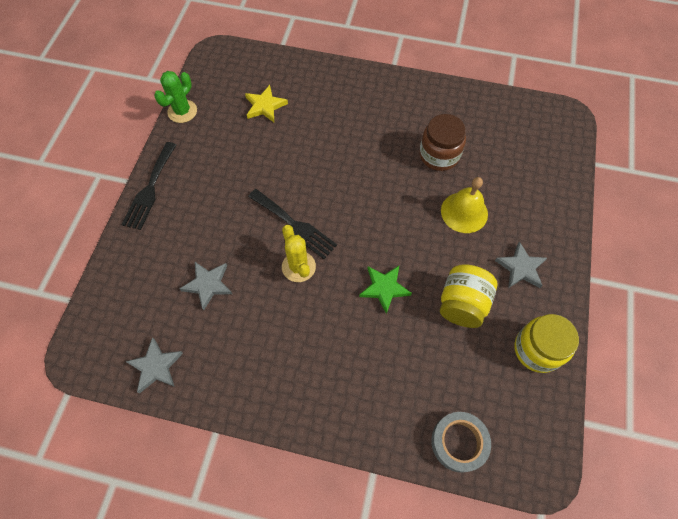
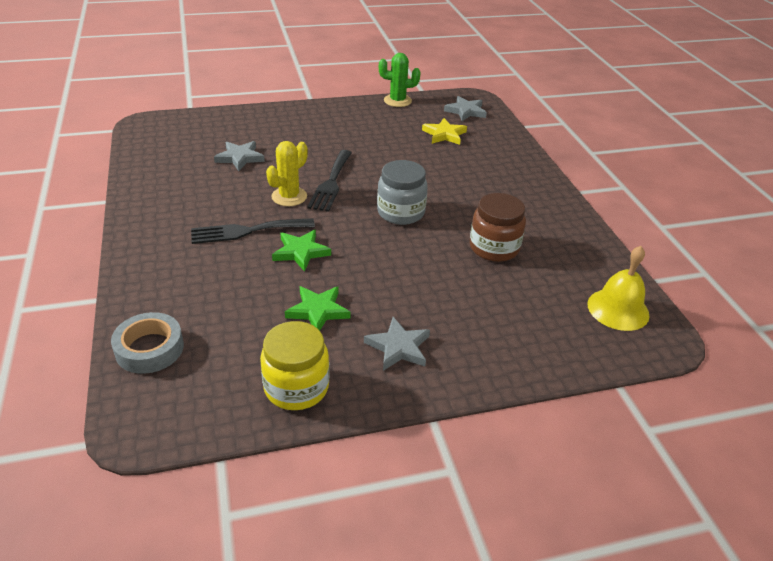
camera: 60 degrees right, 25 degrees down
black fork [122,142,176,230] -> black fork moved to [191,218,315,244]
grey star [125,337,183,393] -> grey star moved to [444,96,487,121]
yellow jar [440,264,497,328] -> green star [285,286,350,331]
yellow bell [441,177,488,233] -> yellow bell moved to [587,246,650,331]
none -> grey jar [377,160,428,225]

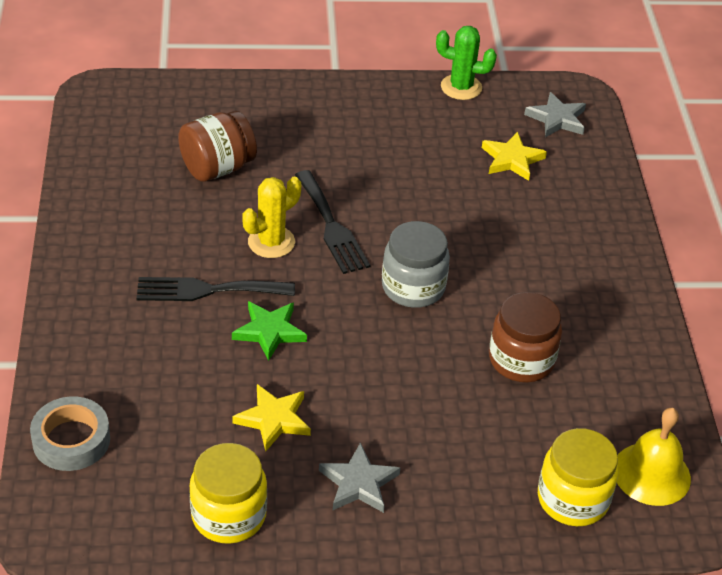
camera: 10 degrees right, 5 degrees up
grey star [214,141,265,171] -> brown jar [178,111,257,182]
green star [285,286,350,331] -> yellow star [232,384,311,451]
black fork [307,150,352,212] -> black fork turned 45 degrees counterclockwise [295,170,370,274]
none -> yellow jar [538,428,618,526]

